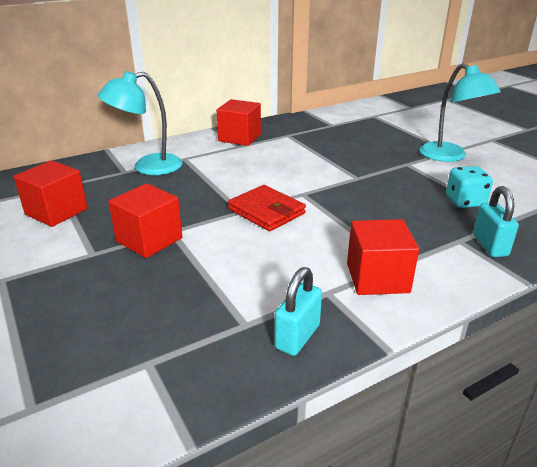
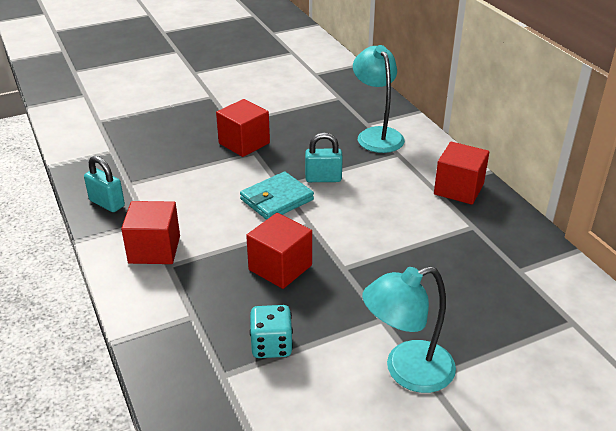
camera: 95 degrees right, 5 degrees up
red cube [14,160,88,227] -> red cube moved to [246,213,312,289]
red wallet [228,185,306,231] -> turquoise wallet [240,172,314,220]
turquoise padlock [473,186,519,257] -> turquoise padlock moved to [305,133,343,182]

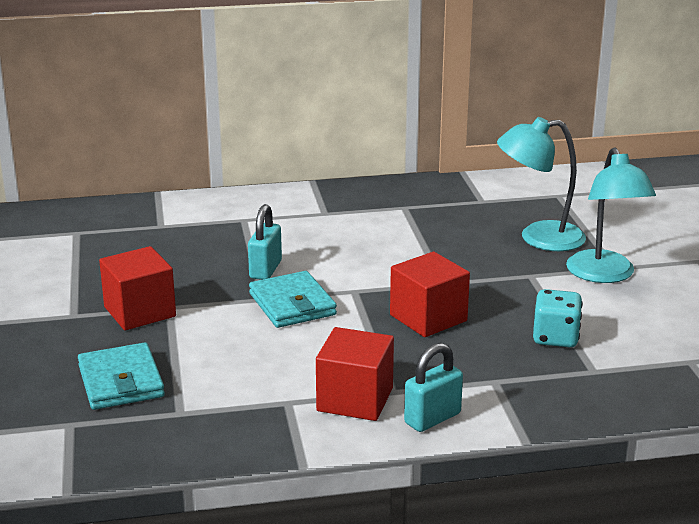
camera: 75 degrees left, 10 degrees down
turquoise padlock [84,156,125,212] -> turquoise padlock moved to [404,343,463,432]
turquoise lamp [353,45,405,153] -> turquoise lamp moved to [497,117,586,251]
red cube [434,142,489,205] -> none
none -> turquoise wallet [78,342,165,410]

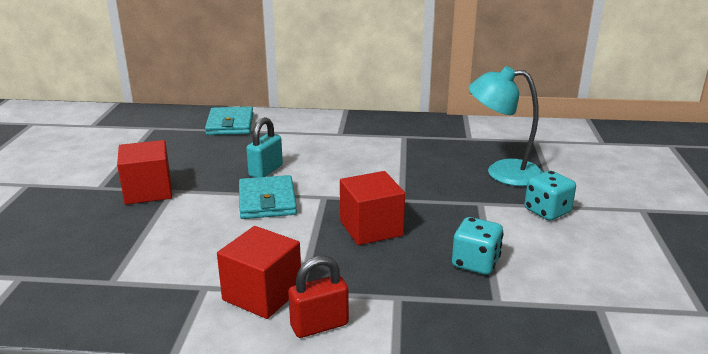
camera: 15 degrees right, 0 degrees up
turquoise wallet [78,342,165,410] -> turquoise wallet moved to [205,107,253,135]
turquoise padlock [404,343,463,432] -> red padlock [288,256,349,338]
turquoise lamp [566,147,656,283] -> turquoise dice [524,171,576,221]

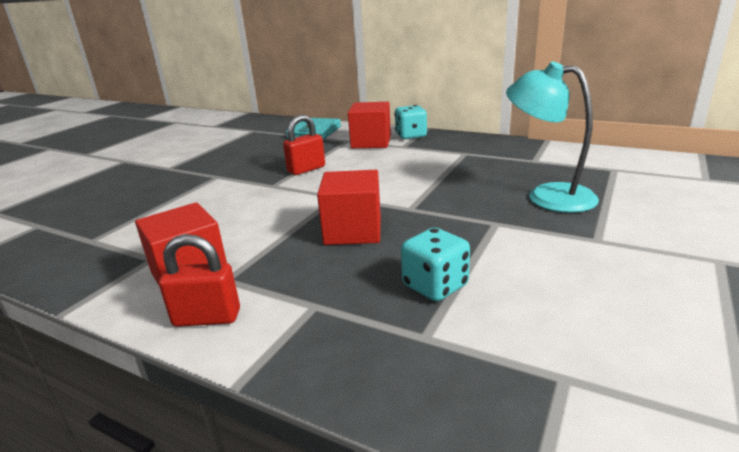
camera: 25 degrees right, 0 degrees up
red cube [117,140,172,205] -> red cube moved to [348,102,391,148]
turquoise wallet [239,175,297,219] -> none
turquoise padlock [246,117,283,178] -> red padlock [283,115,325,175]
turquoise dice [524,171,576,221] -> turquoise dice moved to [394,105,427,139]

